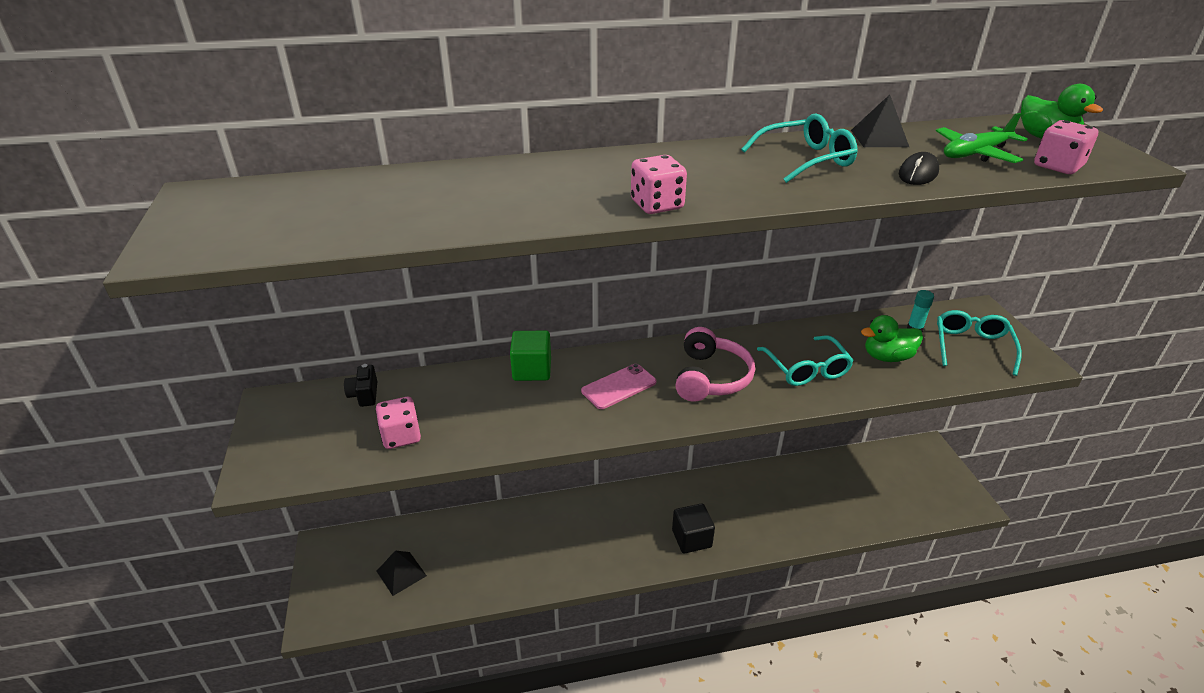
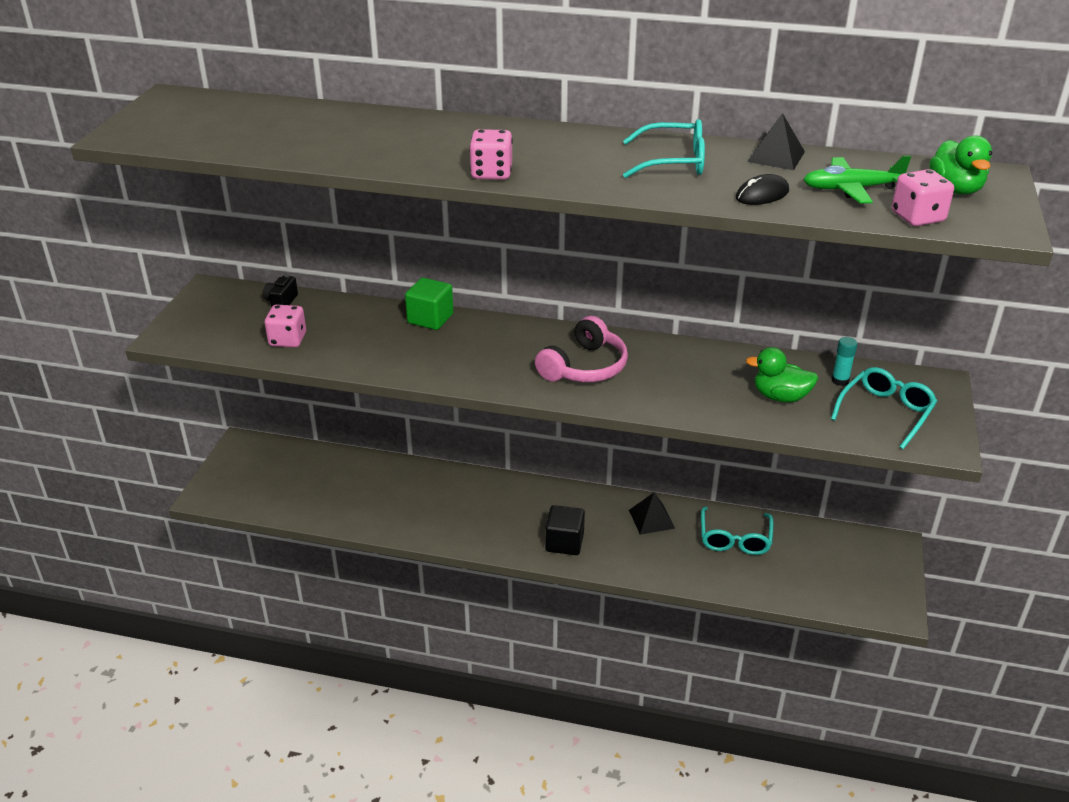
camera: 25 degrees right, 0 degrees up
black pyramid [377,551,427,596] -> black pyramid moved to [629,493,675,535]
pink phone [581,364,656,409] -> none
turquoise glasses [757,335,854,386] -> turquoise glasses moved to [701,507,774,555]

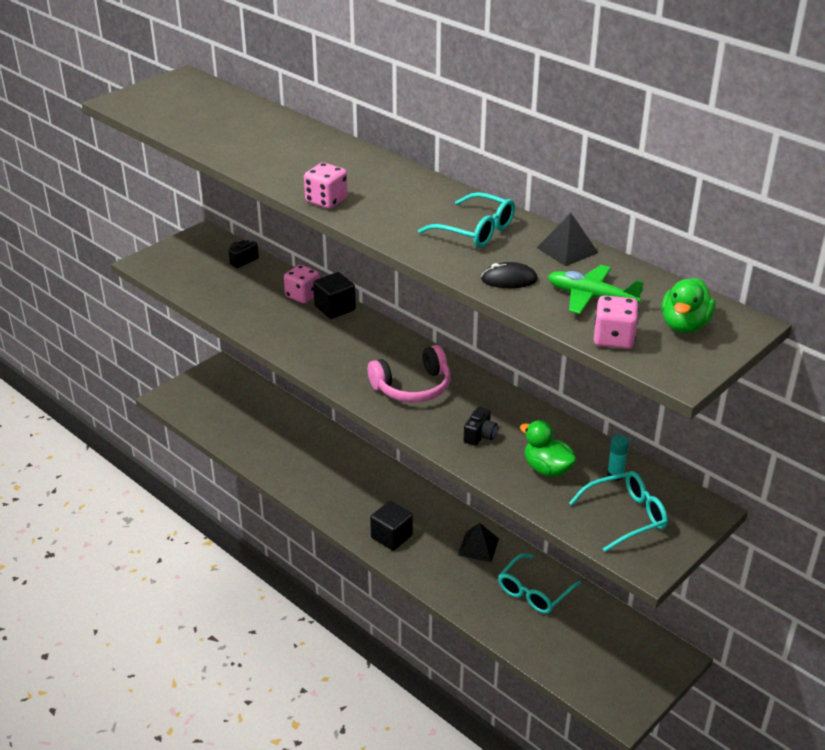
camera: 30 degrees right, 0 degrees up
pink dice [265,305,306,348] -> pink dice moved to [284,265,320,303]
green cube [405,277,454,330] -> black cube [313,272,356,319]
none -> black camera [464,407,498,446]

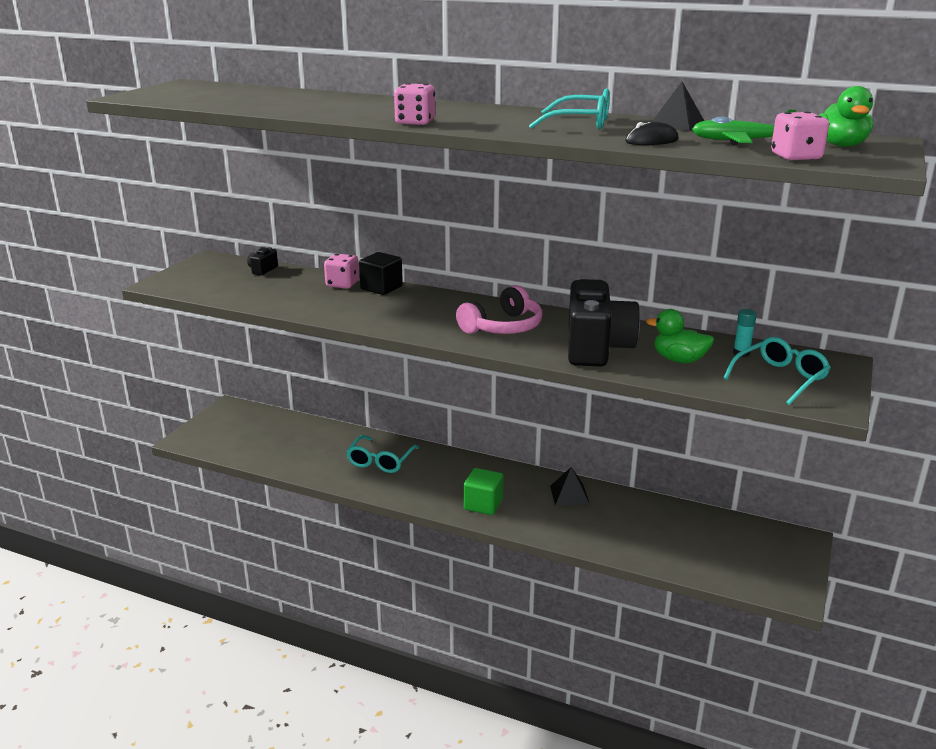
camera: 20 degrees left, 10 degrees down
black cube [370,501,413,551] -> green cube [464,468,503,515]
black camera [464,407,498,446] -> black camera [568,279,640,367], size x2.48
turquoise glasses [498,554,581,614] -> turquoise glasses moved to [346,435,419,473]

